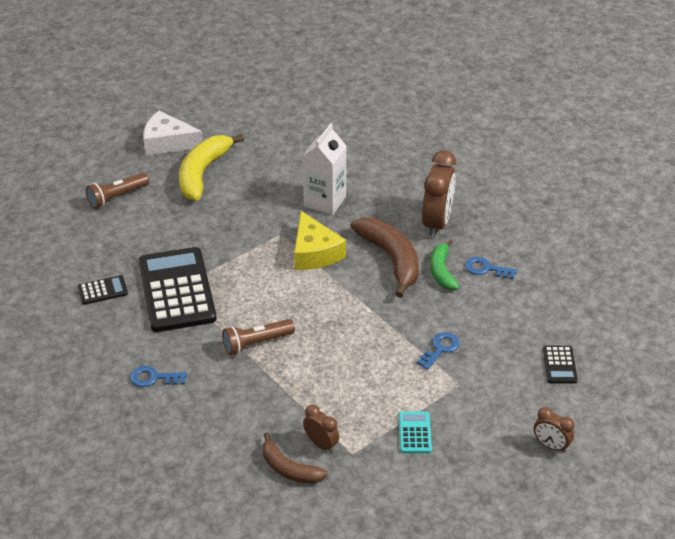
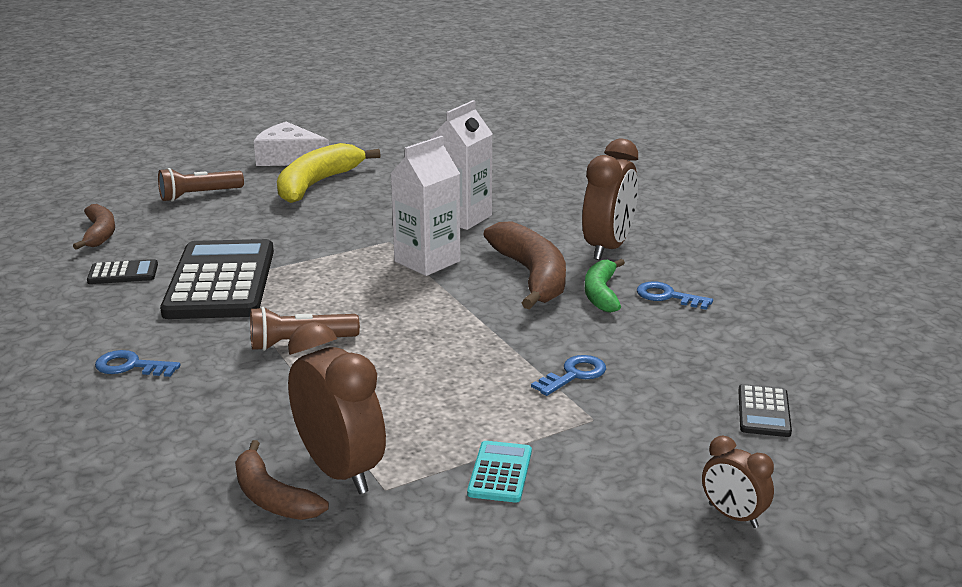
camera: 10 degrees right, 15 degrees down
yellow cheese [294,211,346,270] -> white carton [390,136,460,276]
brown clock [303,405,339,453] -> brown clock [288,322,386,494], size x1.89
none -> brown banana [73,204,115,250]

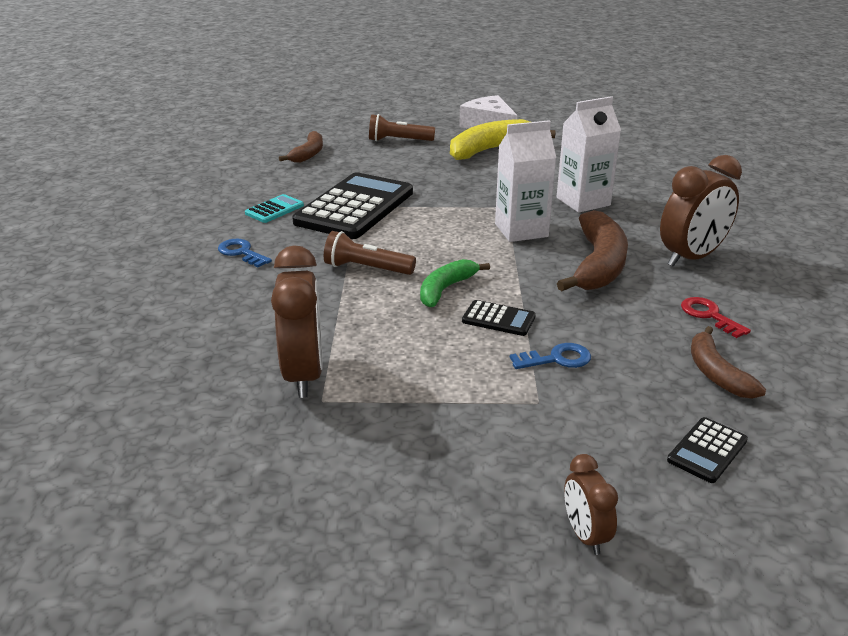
camera: 30 degrees right, 5 degrees up
black calculator [87,259,158,284] -> black calculator moved to [462,300,536,336]
brown banana [235,440,329,520] -> brown banana moved to [691,326,766,399]
turquoise calculator [467,441,532,503] -> turquoise calculator moved to [245,194,304,223]
green banana [585,259,625,313] -> green banana moved to [420,259,490,307]
blue key [637,281,713,310] -> red key [681,297,751,338]

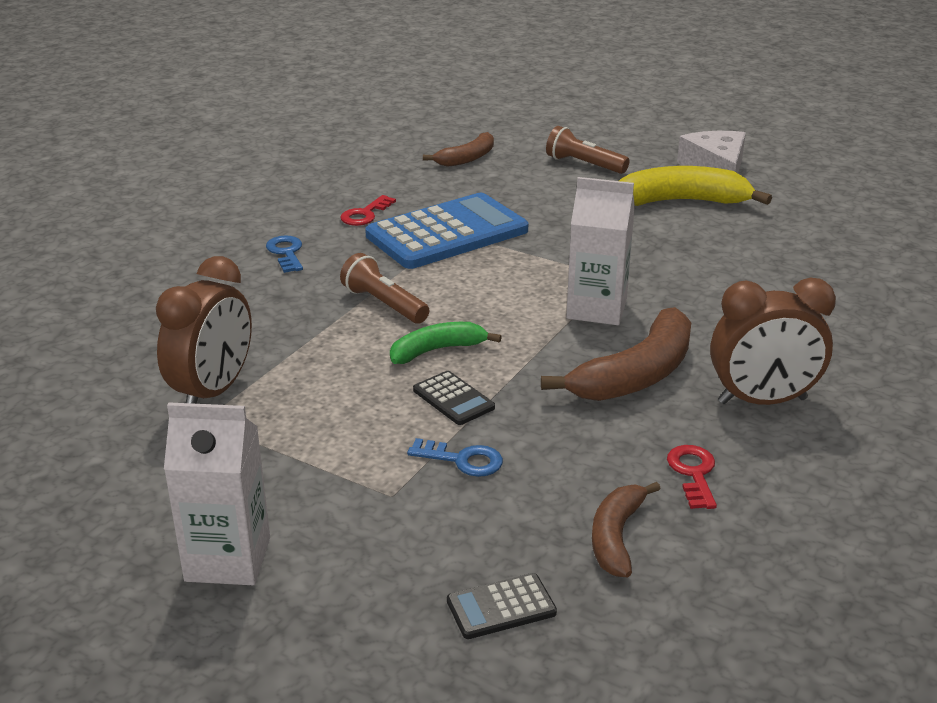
camera: 30 degrees right, 0 degrees up
turquoise calculator [245,194,304,223] -> red key [340,195,396,226]
black calculator [292,172,413,239] -> blue calculator [365,193,528,269]
white carton [557,96,621,213] -> white carton moved to [164,402,270,585]
brown clock [564,454,618,555] -> none

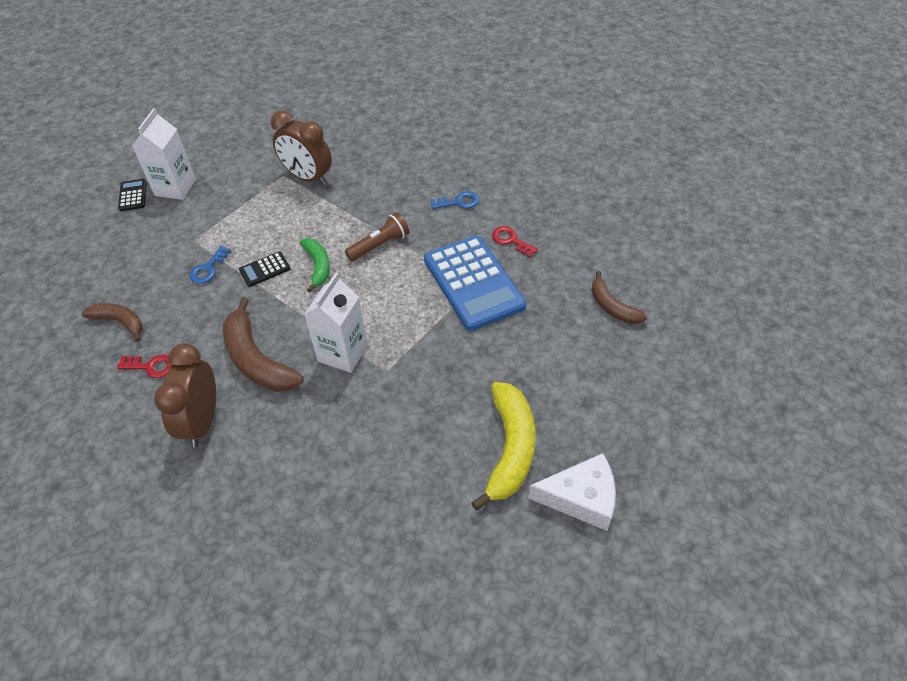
camera: 100 degrees right, 20 degrees up
black calculator [447,573,557,639] -> black calculator moved to [118,179,147,211]
brown flashlight [546,126,630,174] -> none

